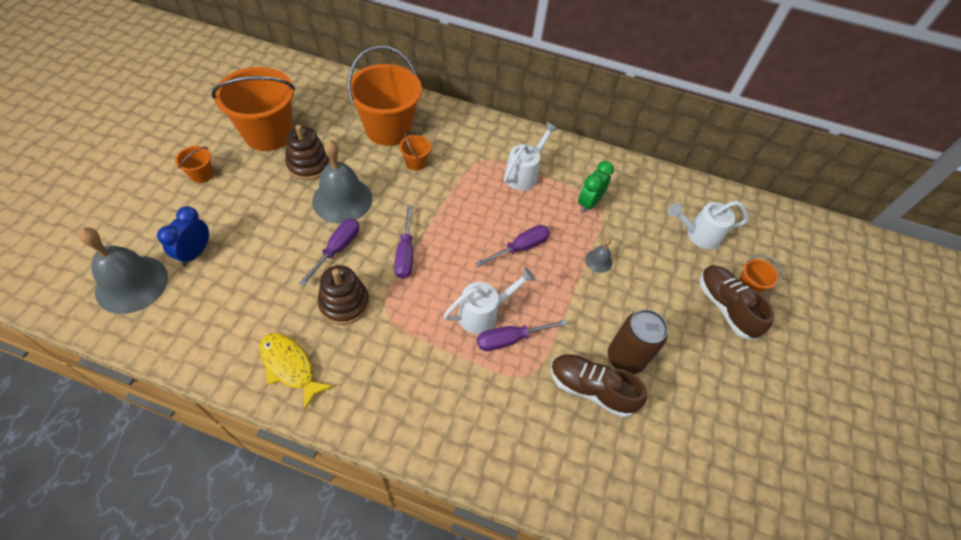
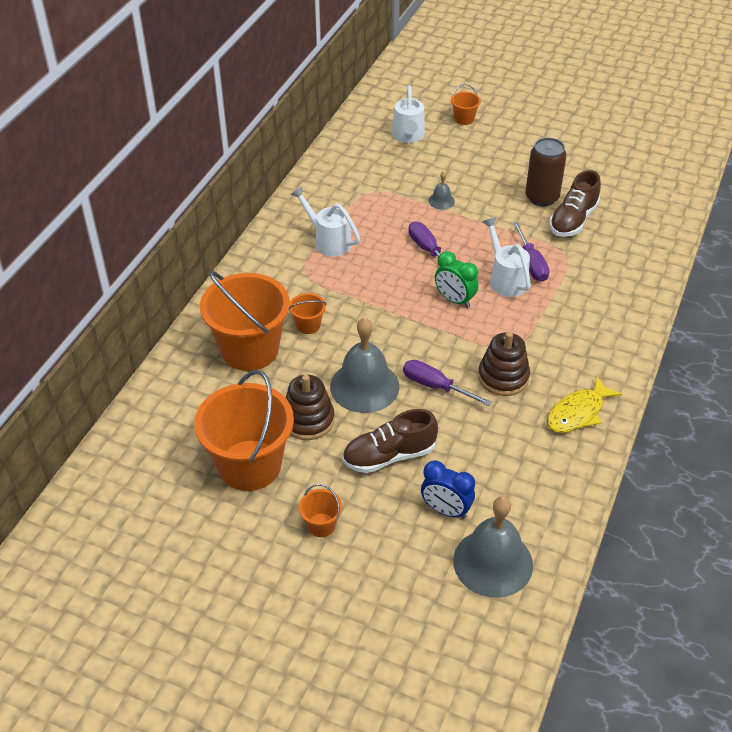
camera: 80 degrees left, 10 degrees down
purple screwdriver [394,206,413,279] -> none
green clock [578,161,614,213] -> green clock moved to [435,251,478,308]
brown shoe [700,265,774,340] -> brown shoe moved to [342,409,438,473]

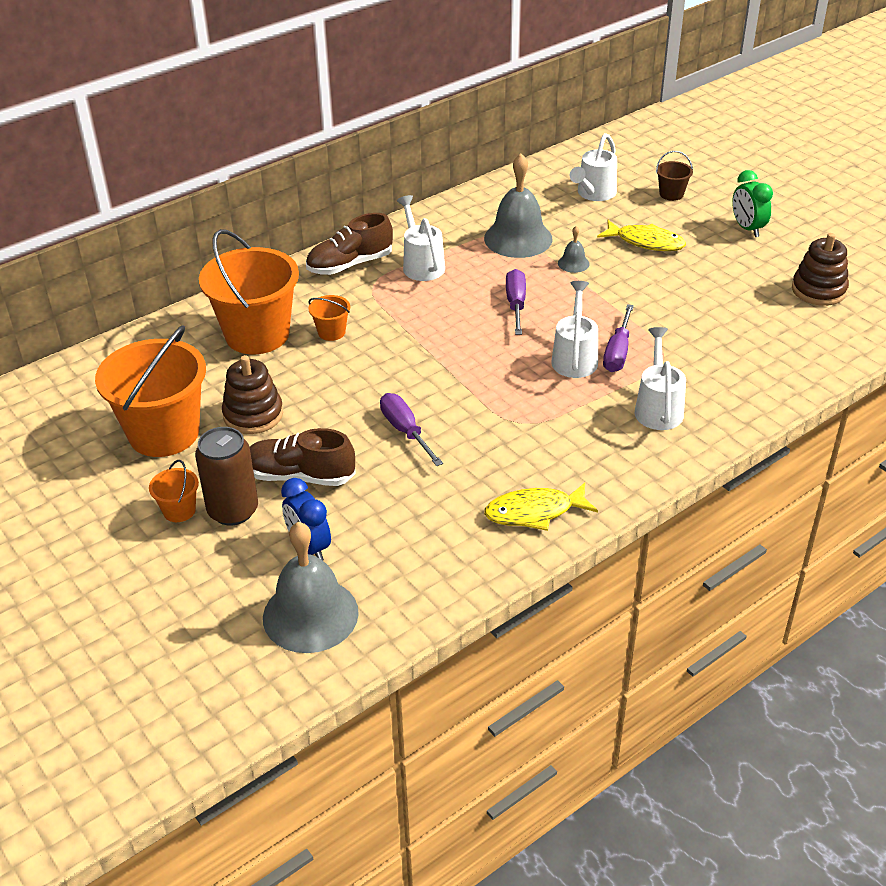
camera: 30 degrees right, 5 degrees down
grey bell [330,318,399,413] -> grey bell moved to [484,154,553,258]
green clock [435,251,478,308] -> green clock moved to [732,170,773,237]
orange bucket [451,84,481,125] -> brown bucket [656,151,693,201]
brown stacking toy [478,332,530,396] -> brown stacking toy moved to [792,233,849,306]
brown can [525,138,567,206] -> brown can moved to [195,427,258,526]
brown shoe [549,170,601,237] -> brown shoe moved to [306,213,393,275]
none -> yellow fish [597,220,686,251]
none -> white watering can [635,327,686,430]

